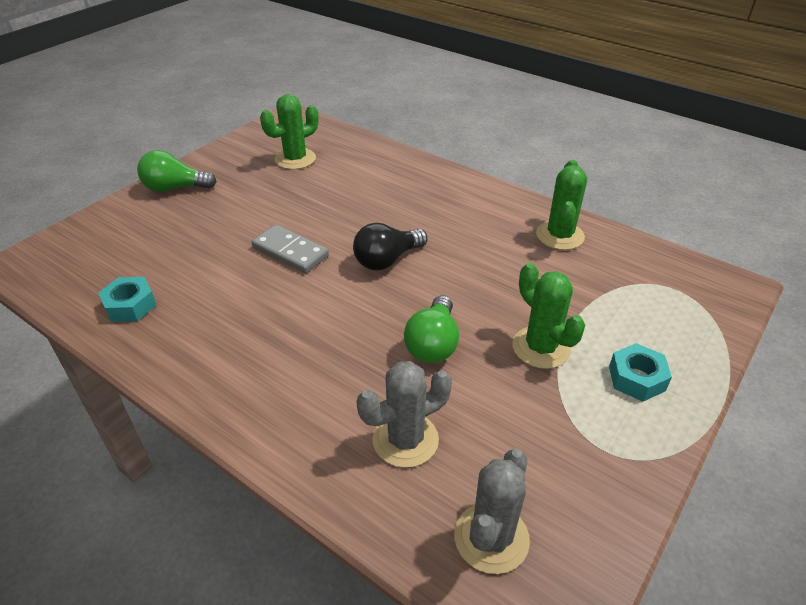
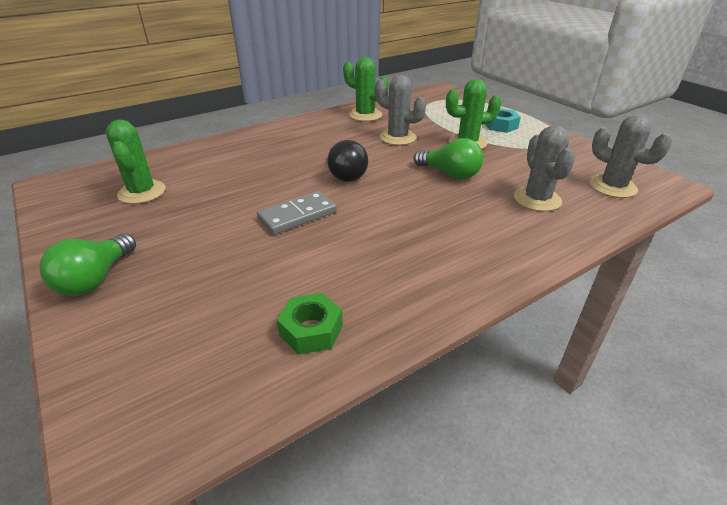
camera: 70 degrees left, 5 degrees down
turquoise nut [98,277,156,322] -> green nut [277,293,343,355]
none -> grey cactus [375,75,426,145]

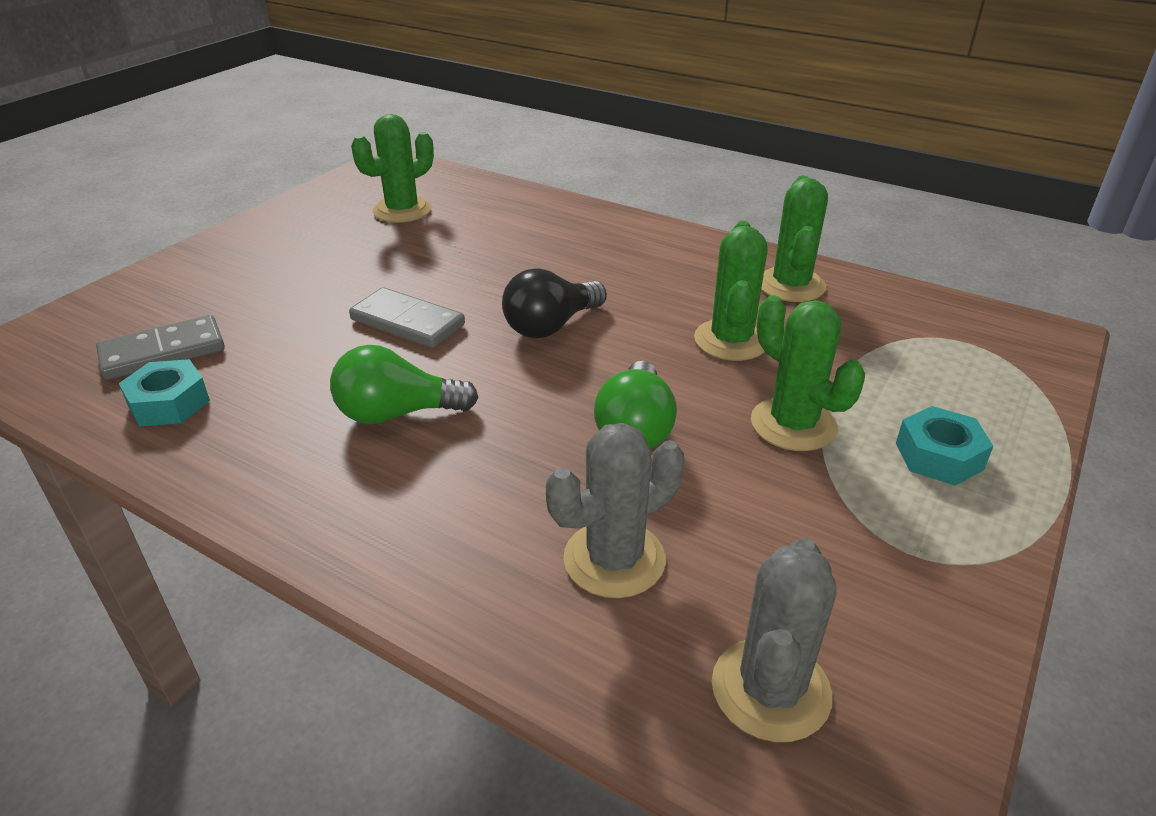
camera: 65 degrees right, 0 degrees up
green light bulb [39,233,136,296] -> green light bulb moved to [330,345,479,424]
green nut [277,293,343,355] -> turquoise nut [119,359,210,426]
grey cactus [375,75,426,145] -> green cactus [694,221,768,361]
none -> grey domino [96,315,225,380]

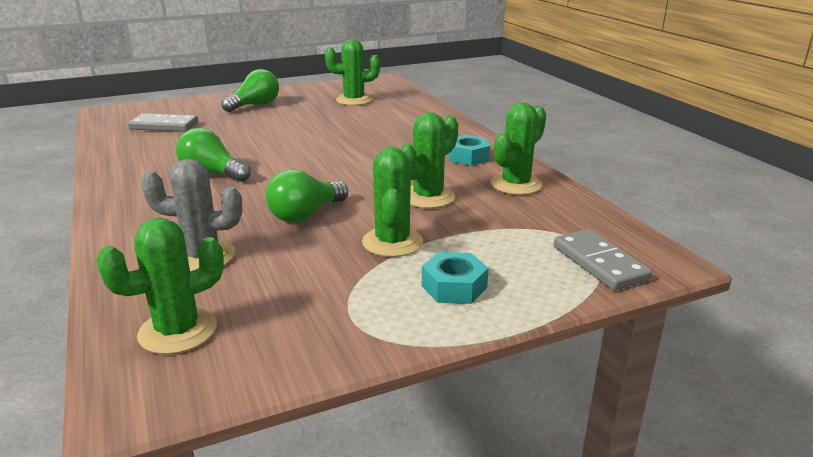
camera: 35 degrees right, 10 degrees down
turquoise nut [119,359,210,426] -> turquoise nut moved to [448,135,490,166]
grey domino [349,287,465,348] -> grey domino moved to [554,229,653,290]
black light bulb [502,268,607,338] -> none
grey cactus [712,538,837,742] -> green cactus [96,218,224,354]
none -> green light bulb [221,69,279,112]

